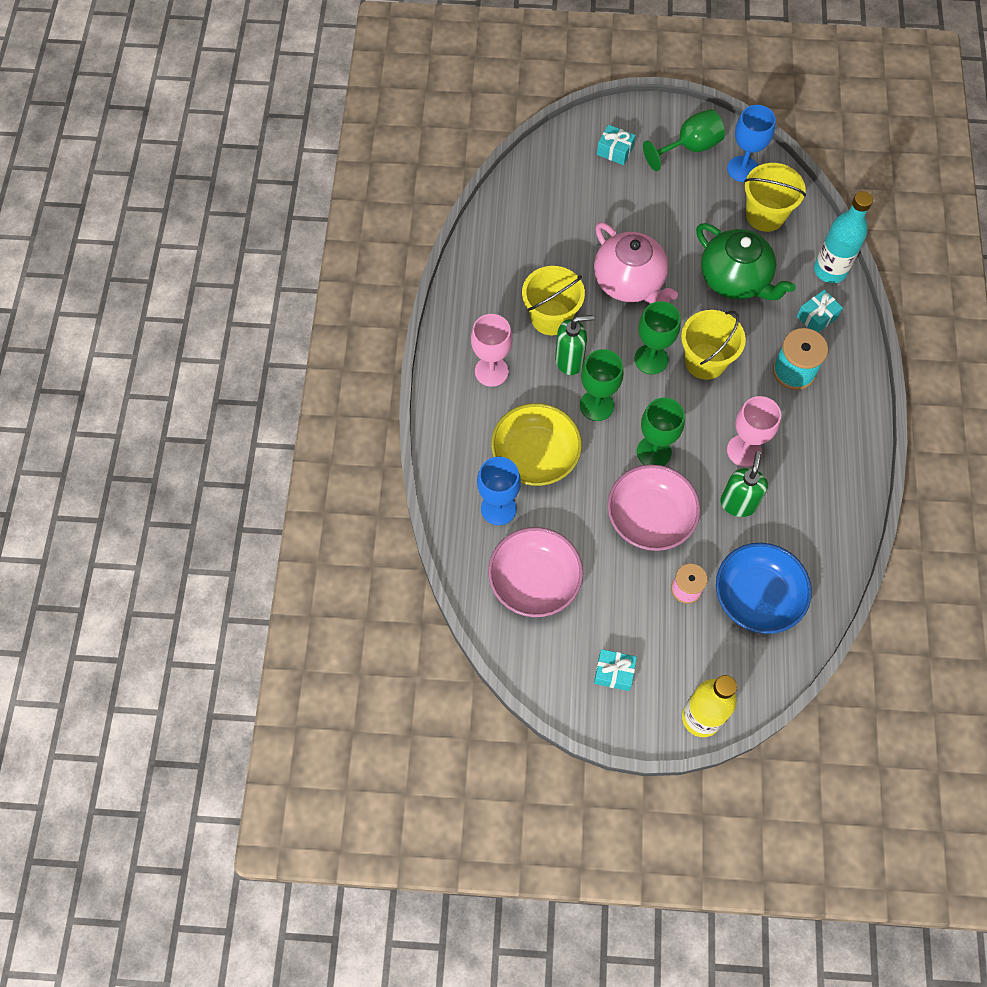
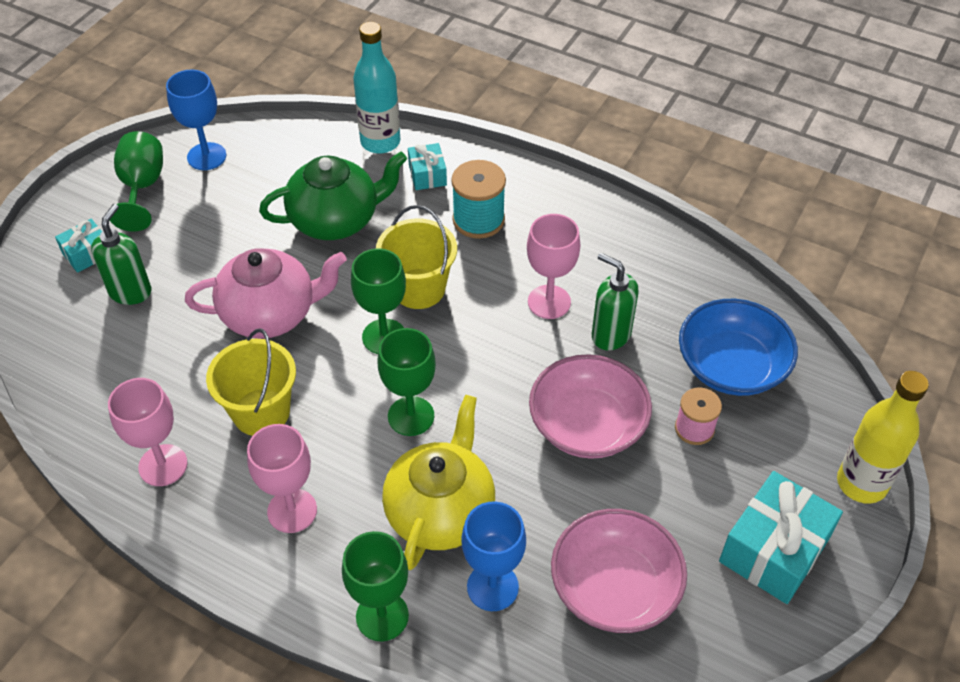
camera: 65 degrees left, 15 degrees down
yellow bowl [491,403,582,486] -> yellow teapot [382,395,495,570]
green soap dispenser [555,315,594,375] -> green soap dispenser moved to [91,204,151,305]
turquoise gift [594,649,637,691] -> turquoise gift [719,471,843,604], size x1.87
green goblet [637,397,685,466] -> green goblet moved to [342,531,409,641]
yellow bucket [744,163,806,232] -> none
none -> pink goblet [108,378,188,486]

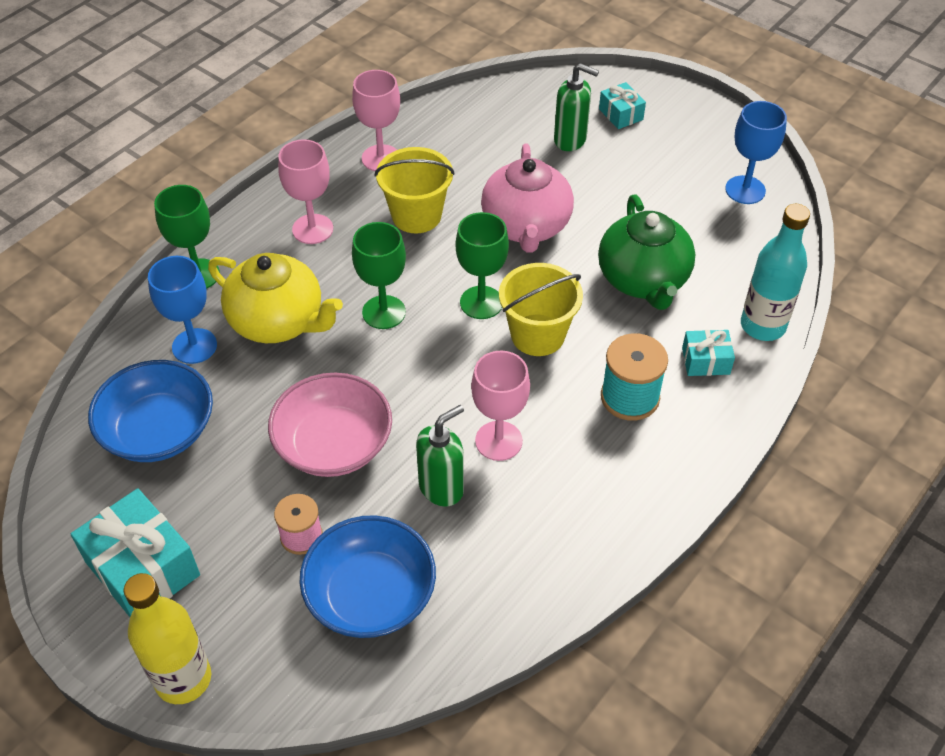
camera: 100 degrees right, 0 degrees up
green goblet [110,131,163,232] -> none
pink bowl [551,509,687,633] -> blue bowl [88,360,213,462]

